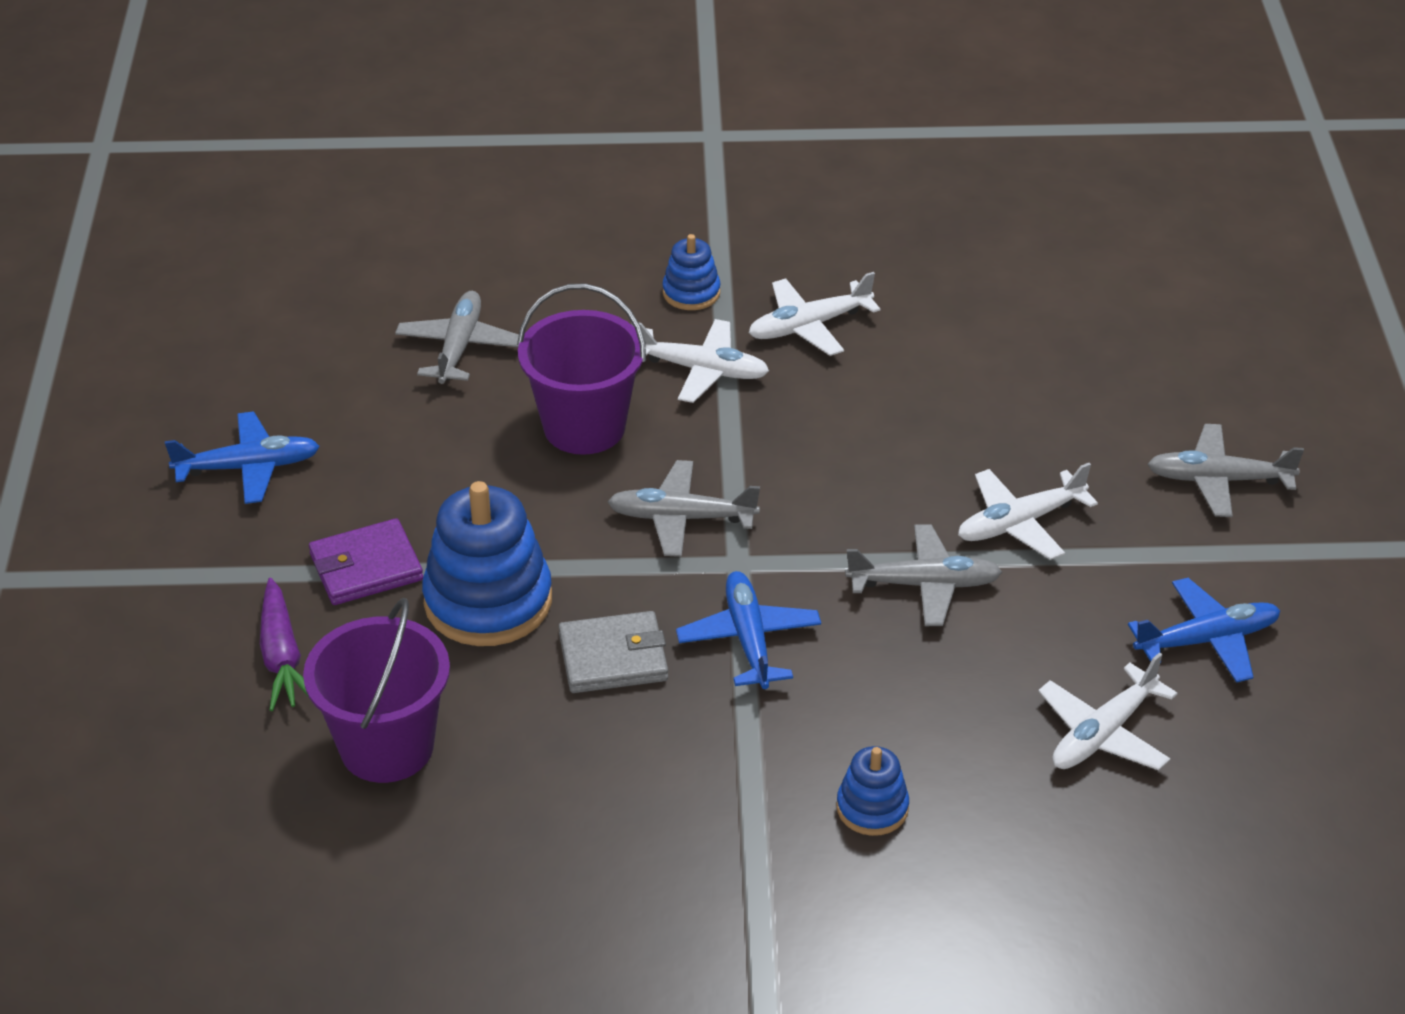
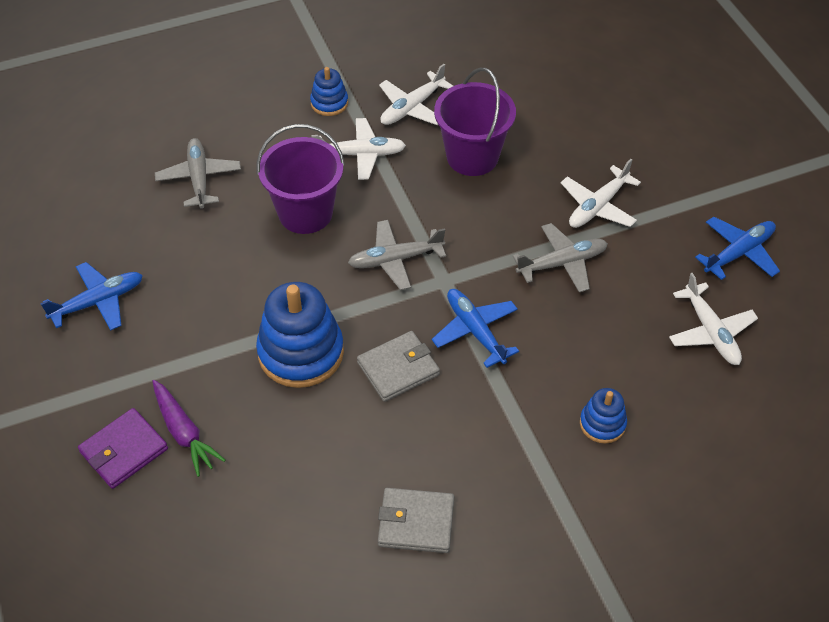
camera: 20 degrees left, 10 degrees up
purple bucket [303,598,450,783] -> purple bucket moved to [434,68,516,176]
purple wallet [309,518,423,605] -> purple wallet moved to [78,408,168,489]
white plane [1038,652,1177,770] -> white plane turned 45 degrees counterclockwise [669,273,758,365]
grey plane [1147,424,1304,517] -> none
none -> grey wallet [378,488,454,553]

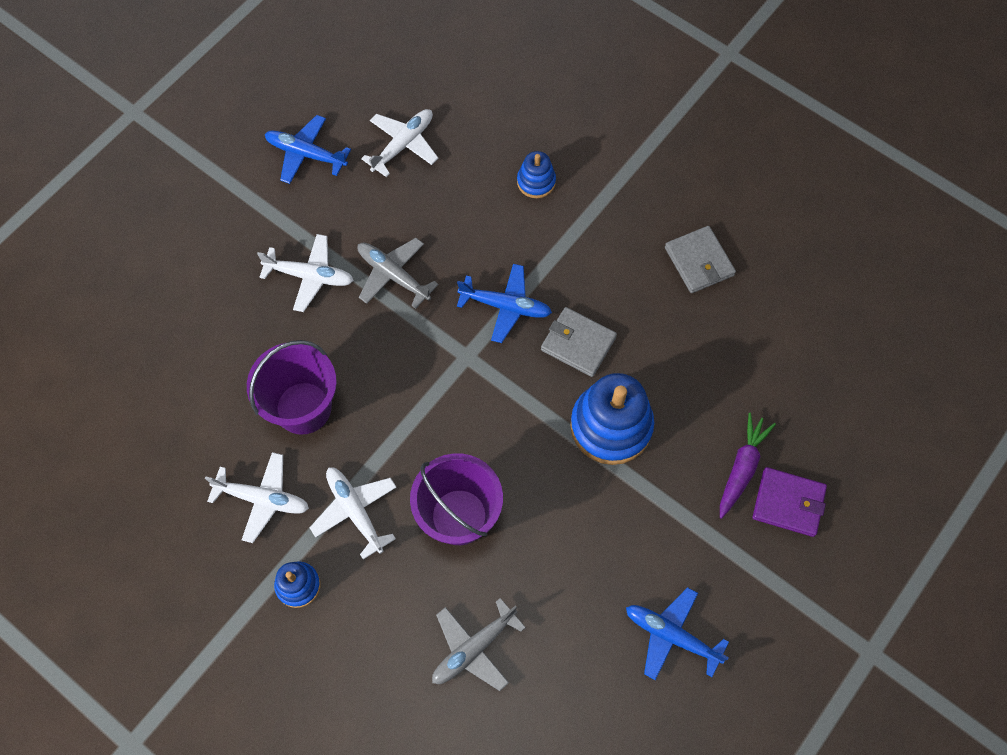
camera: 120 degrees left, 15 degrees up
grey plane [348,220,446,290] -> none
blue plane [432,289,519,368] -> blue plane turned 105 degrees counterclockwise [457,264,552,343]

